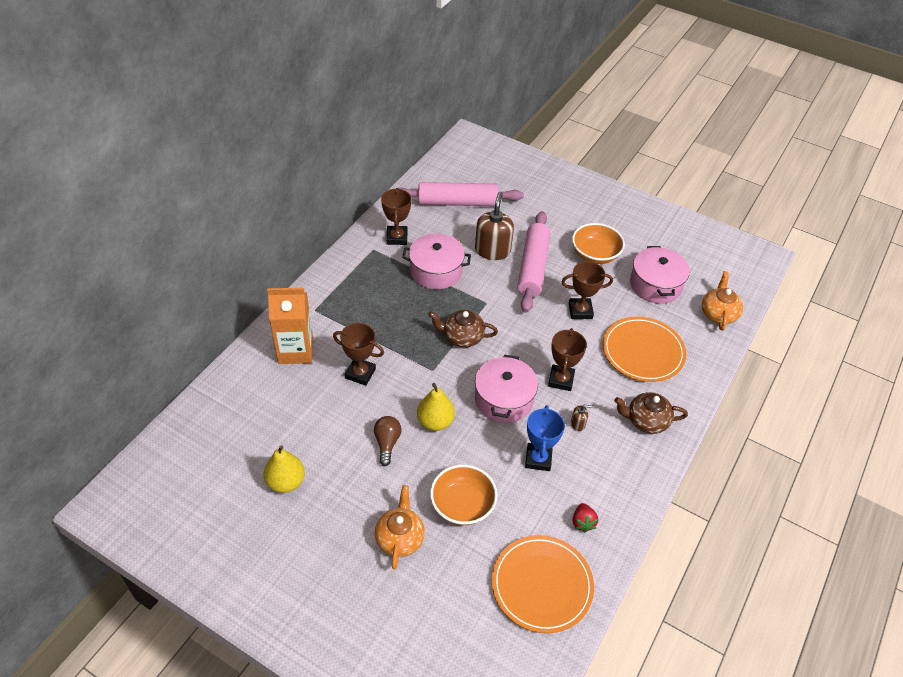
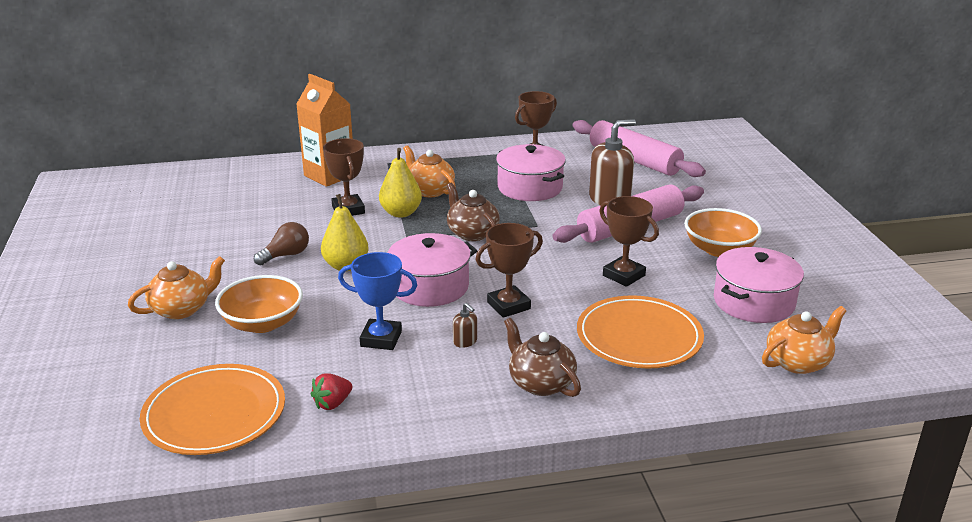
camera: 50 degrees right, 20 degrees down
yellow pear [264,445,305,493] -> yellow pear moved to [379,148,422,218]
blue trophy [525,405,565,471] -> blue trophy turned 45 degrees clockwise [338,252,417,350]
none -> orange teapot [403,145,456,197]

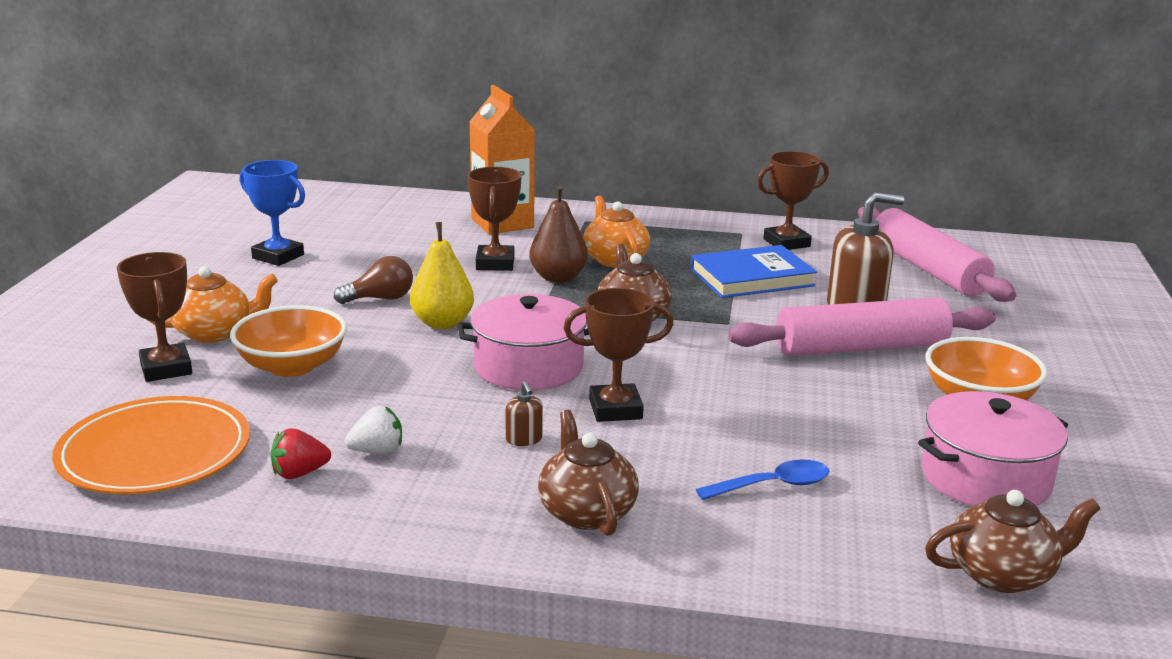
camera: 20 degrees right, 5 degrees down
blue trophy [338,252,417,350] -> blue trophy moved to [240,160,305,266]
yellow pear [379,148,422,218] -> brown pear [529,185,588,283]
pink pot [496,144,566,201] -> blue book [691,245,817,298]
orange plate [577,295,704,369] -> blue spoon [696,459,829,500]
brown trophy [599,196,659,287] -> brown trophy moved to [117,252,192,382]
orange teapot [762,306,846,374] -> brown teapot [925,490,1100,593]
none -> white strawberry [345,406,402,454]

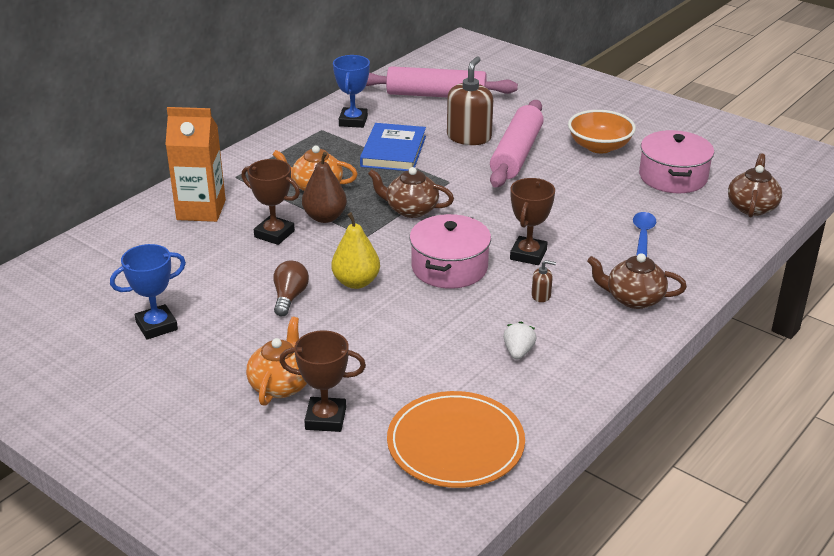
camera: 60 degrees left, 10 degrees up
orange bowl [230,305,347,377] -> none
red strawberry [271,428,331,479] -> none
brown trophy [757,151,829,250] -> blue trophy [333,55,370,128]

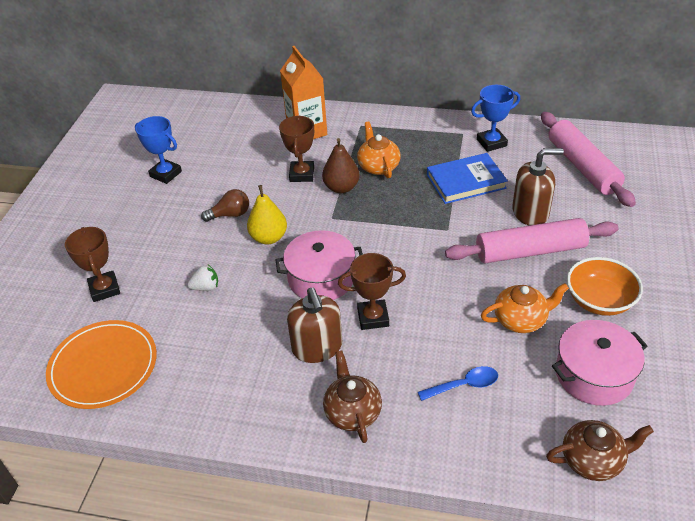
camera: 65 degrees right, 10 degrees up
orange teapot [246,317,307,406] -> orange teapot moved to [481,283,569,333]
brown teapot [368,167,454,218] -> none
white strawberry [503,322,536,359] -> white strawberry moved to [187,264,218,291]
brown soap dispenser [531,260,556,302] -> brown soap dispenser [287,288,342,363], size x2.29

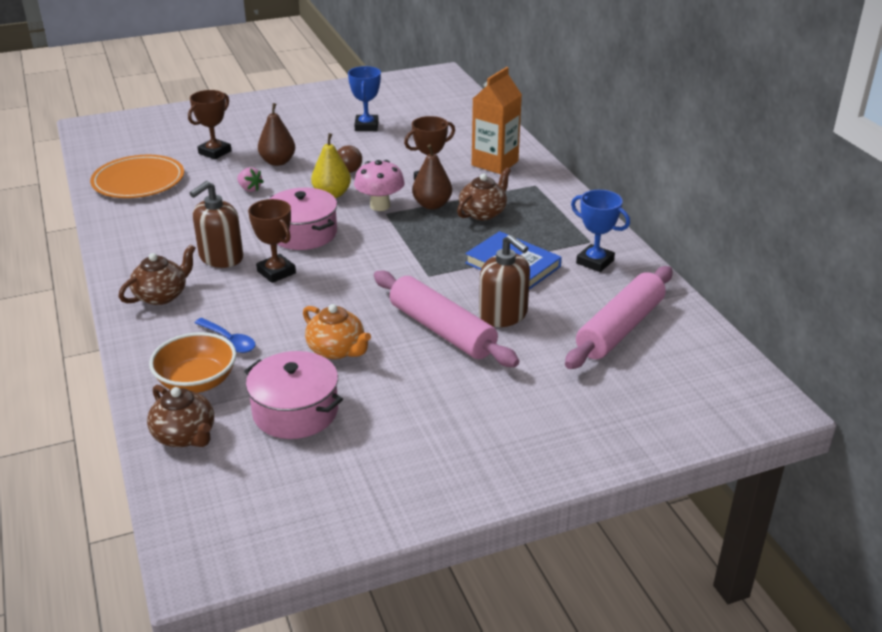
camera: 55 degrees right, 10 degrees down
white strawberry [187,264,218,291] -> pink strawberry [237,167,264,192]
orange teapot [357,122,400,178] -> brown teapot [457,167,511,220]
orange bowl [567,257,643,316] -> orange bowl moved to [149,332,236,393]
none -> brown pear [258,103,295,166]
none -> pink mushroom [354,160,405,211]

